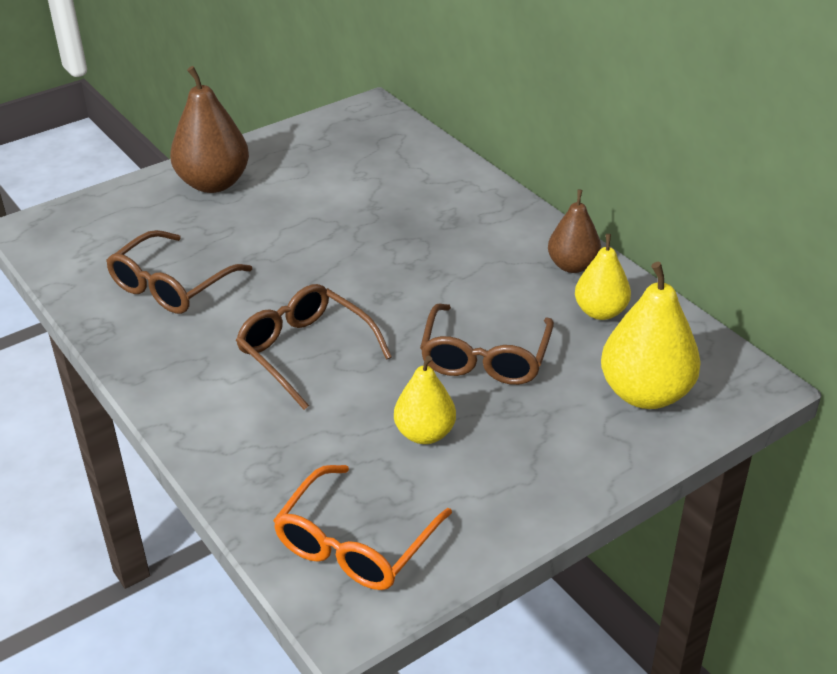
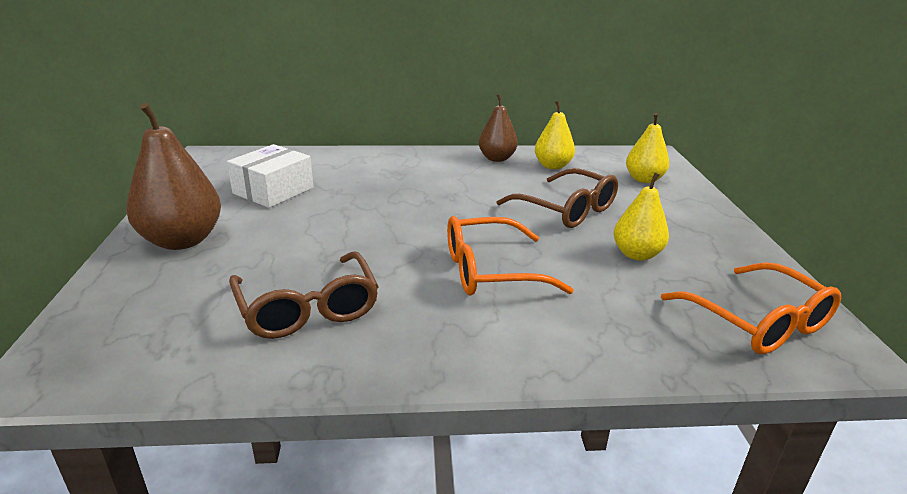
camera: 60 degrees left, 10 degrees down
brown glasses [236,284,392,410] -> orange glasses [447,216,574,296]
yellow pear [601,262,701,409] -> yellow pear [626,113,669,183], size x0.62
none -> white box [227,144,313,208]

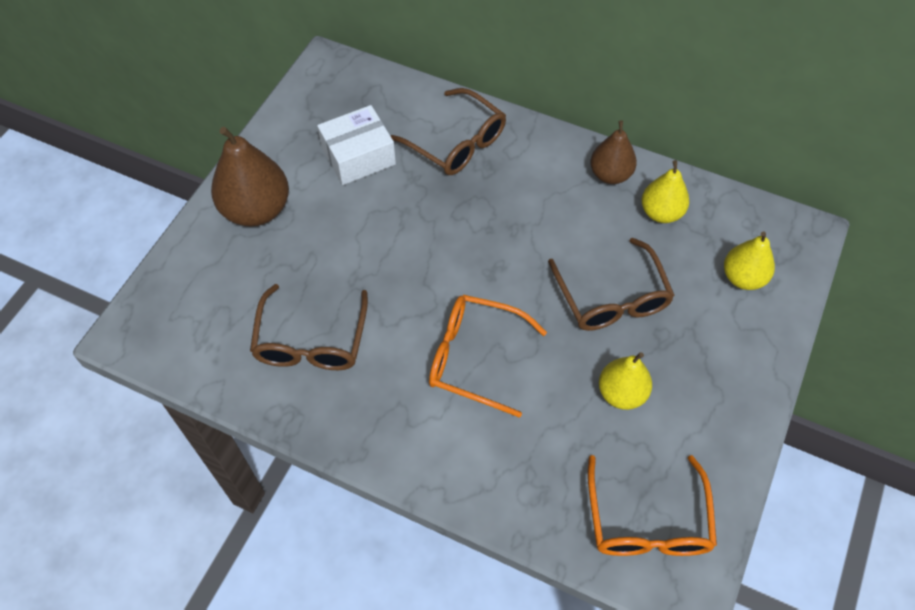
camera: 30 degrees right, 30 degrees up
none -> brown glasses [391,88,506,175]

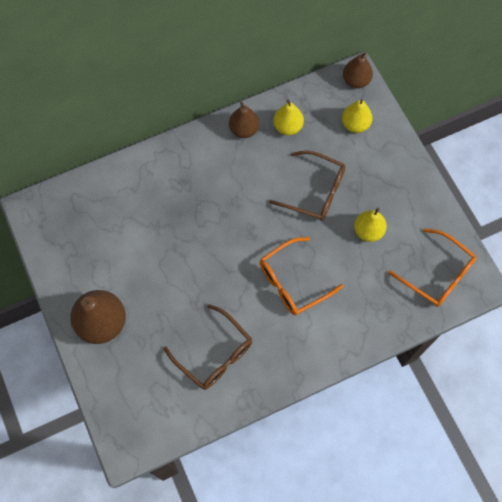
camera: 50 degrees left, 10 degrees up
white box [317,105,396,185] -> none
brown glasses [391,88,506,175] -> none
none -> brown pear [343,52,373,88]

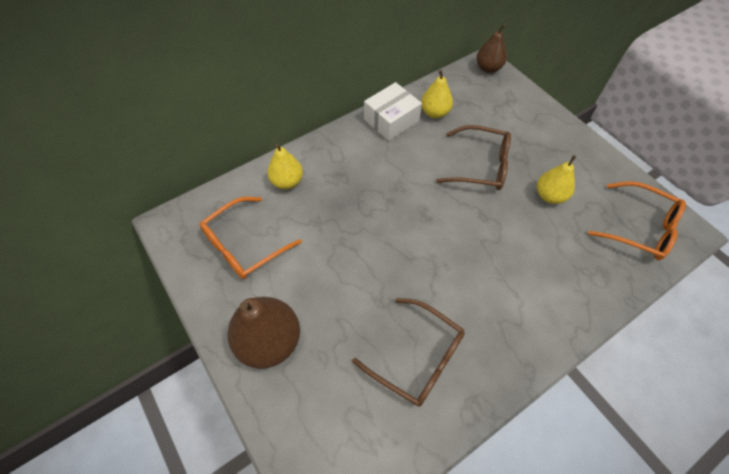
camera: 10 degrees left, 10 degrees down
brown pear [229,102,259,138] -> white box [364,82,422,141]
orange glasses [260,237,343,315] -> orange glasses moved to [200,197,302,279]
yellow pear [342,99,373,133] -> yellow pear moved to [267,144,303,189]

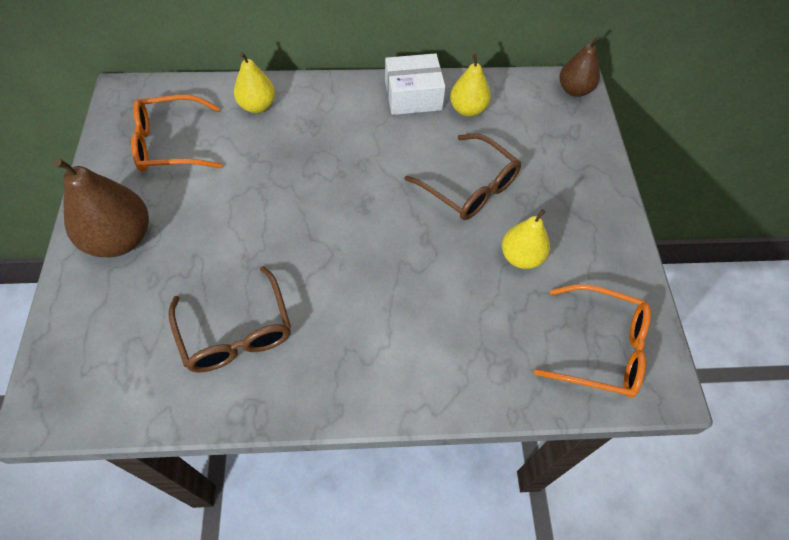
camera: 30 degrees right, 0 degrees up
orange glasses [588,181,686,260] -> orange glasses turned 45 degrees counterclockwise [534,284,651,398]

